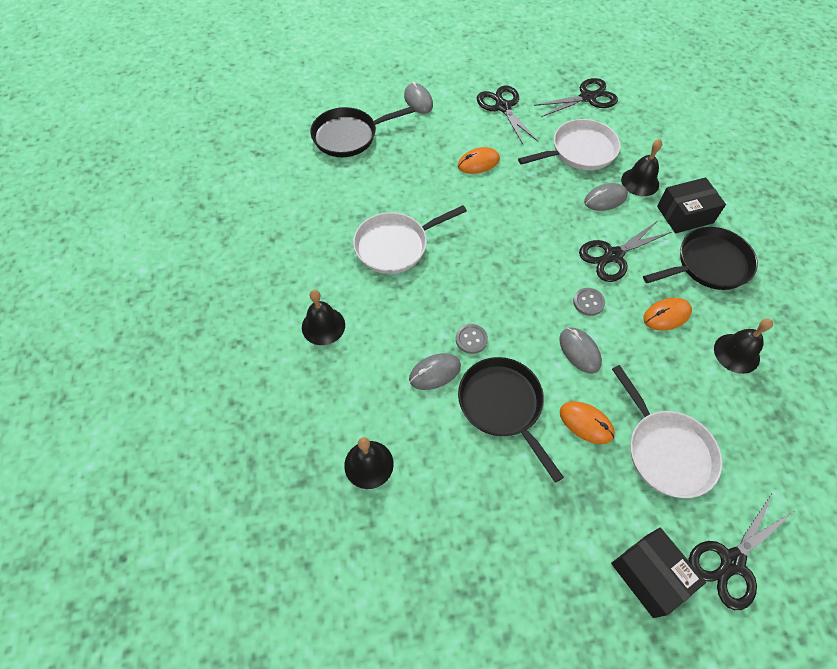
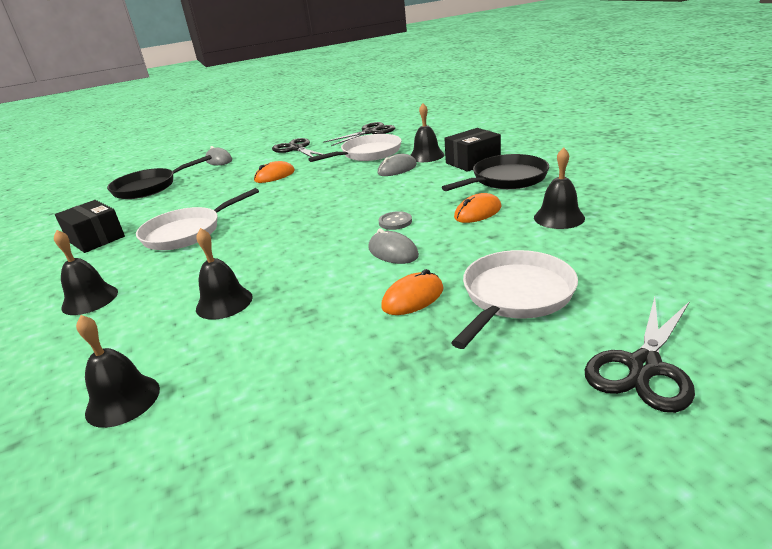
camera: 10 degrees left, 30 degrees down
grey mouse [409,353,461,390] -> black bell [196,228,253,320]
grey button [456,324,488,354] -> none
black pan [458,357,564,483] -> none
orange mouse [560,401,615,444] -> orange mouse turned 60 degrees counterclockwise [381,269,444,315]
black scissors [579,221,671,282] -> none
black box [611,528,706,618] -> black box moved to [55,200,125,253]
white pan [612,365,722,498] -> white pan turned 105 degrees counterclockwise [451,250,578,349]

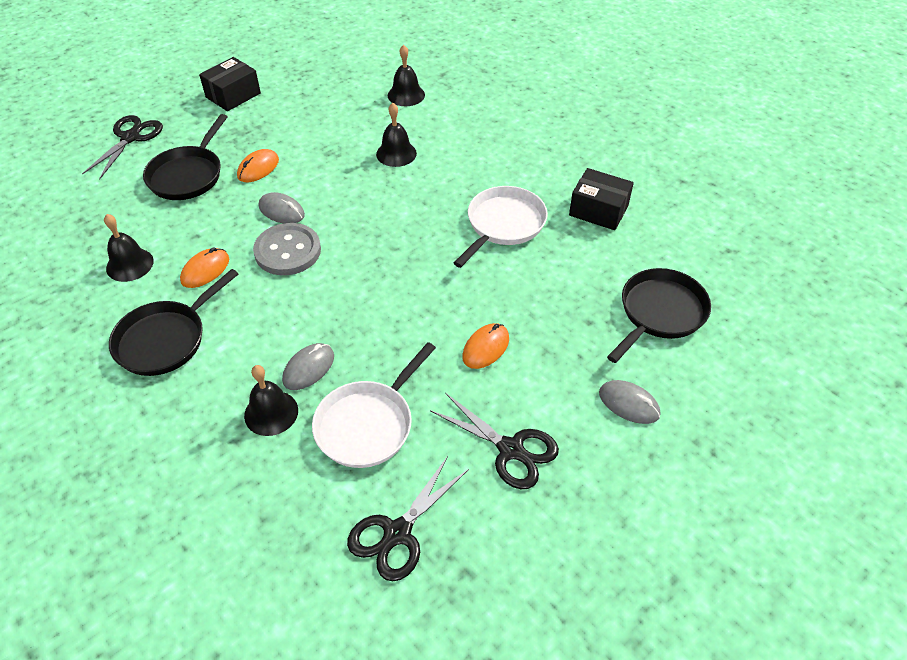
camera: 160 degrees right, 20 degrees up
black bell [54,230,118,315] -> none
grey button [379,211,412,230] -> grey button [253,223,321,275], size x2.00
black box [444,128,501,172] -> black box moved to [199,57,261,111]
white pan [451,250,578,349] -> black pan [143,114,227,200]

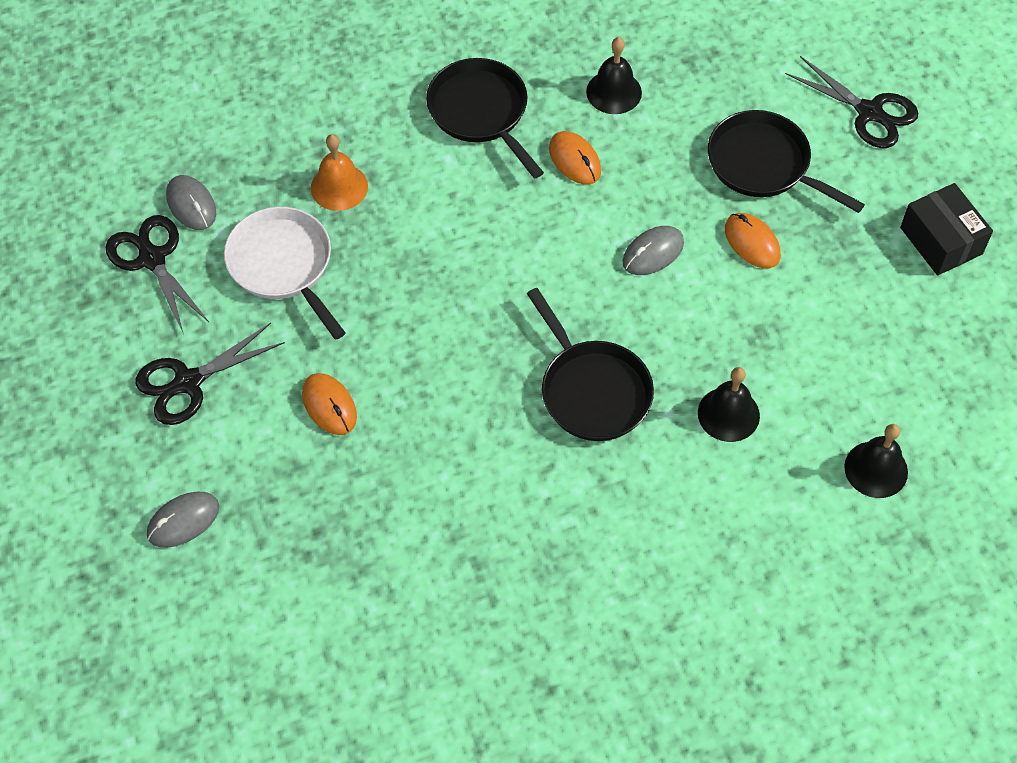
camera: 110 degrees right, 10 degrees up
black bell [244,365,298,436] -> orange bell [311,134,368,211]
grey button [253,223,321,275] -> none
grey mouse [282,343,334,390] -> grey mouse moved to [166,175,216,230]
white pan [454,186,548,268] -> none
black box [569,168,634,230] -> none
black pan [607,268,711,363] -> black pan moved to [527,288,654,441]

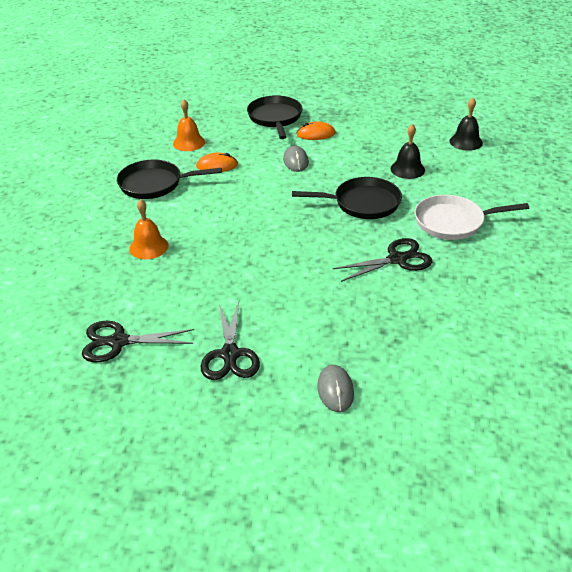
camera: 60 degrees left, 20 degrees down
grey mouse [166,175,216,230] -> none
white pan [224,207,346,340] -> white pan moved to [415,195,529,240]
orange mouse [302,373,357,435] -> none
black bell [586,37,642,114] -> orange bell [173,99,205,151]
black pan [708,110,865,213] -> black pan turned 105 degrees clockwise [247,95,303,139]
black scissors [785,56,918,148] -> black scissors moved to [333,238,432,282]
black box [900,183,993,275] -> none

